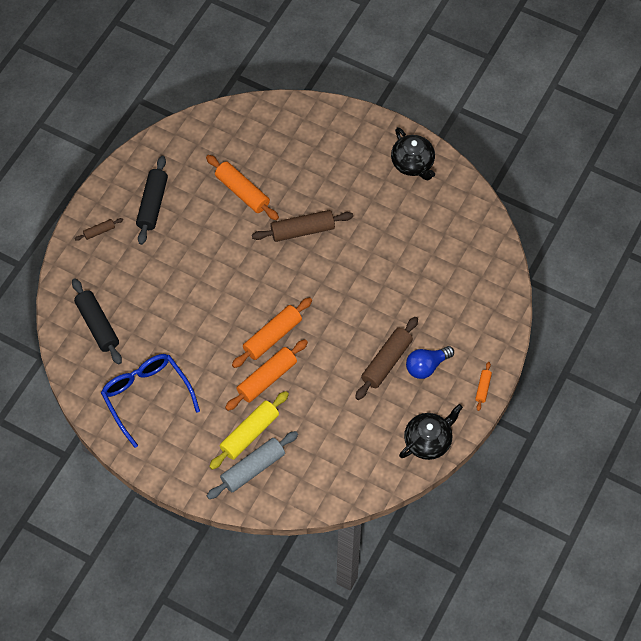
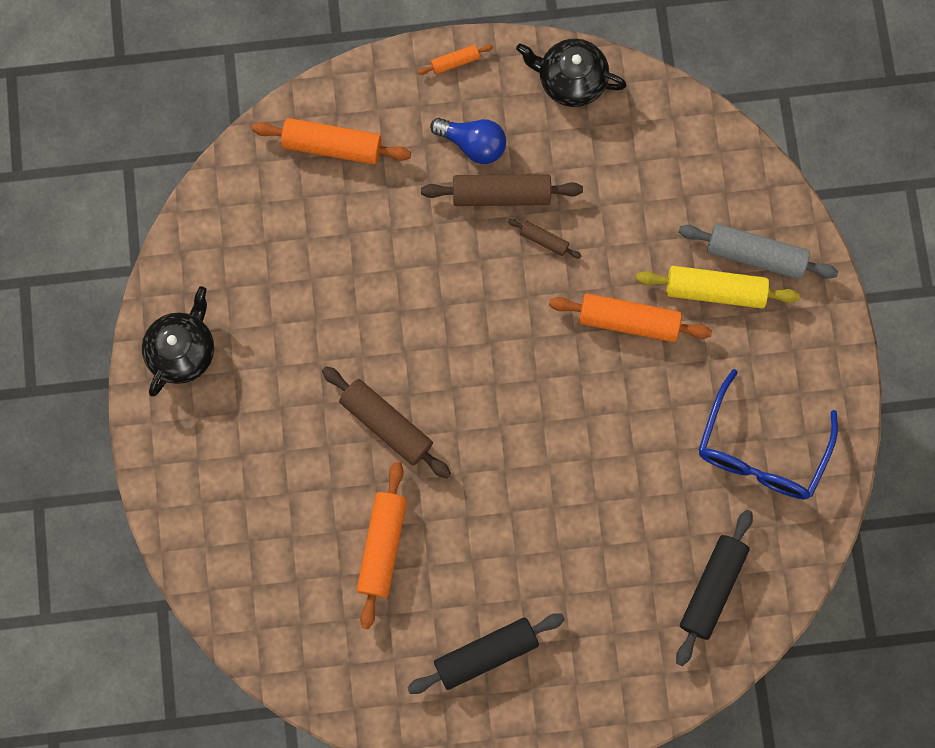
camera: 125 degrees left, 15 degrees up
brown rolling pin [75,218,123,241] -> brown rolling pin moved to [508,219,582,258]
orange rolling pin [232,297,312,368] -> orange rolling pin moved to [252,118,411,165]

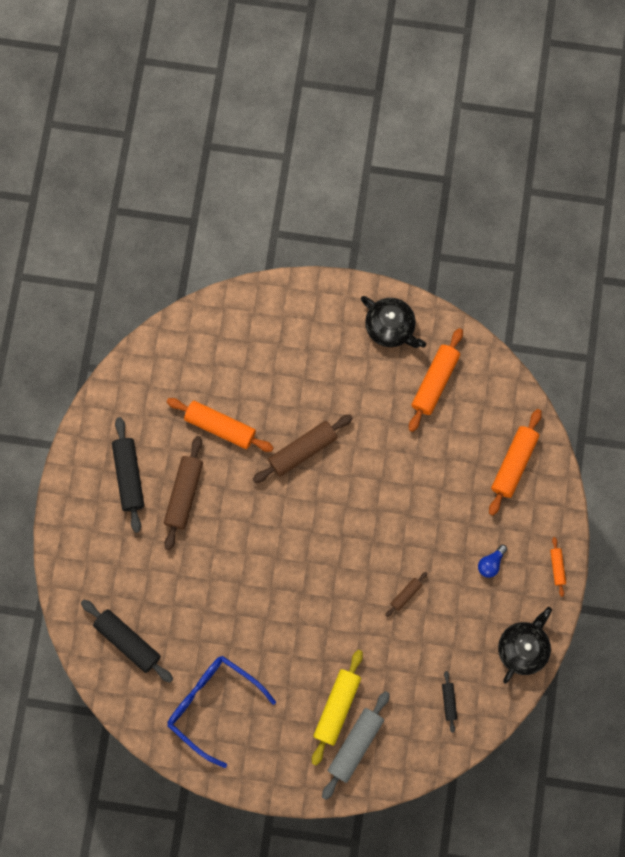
camera: 105 degrees right, 0 degrees up
brown rolling pin [421,174,583,206] -> brown rolling pin moved to [164,436,203,550]
blue light bulb [430,118,506,164] -> blue light bulb [478,545,507,578], size x0.66
orange rolling pin [549,293,712,342] -> orange rolling pin moved to [409,328,463,432]
none -> black rolling pin [442,671,457,733]

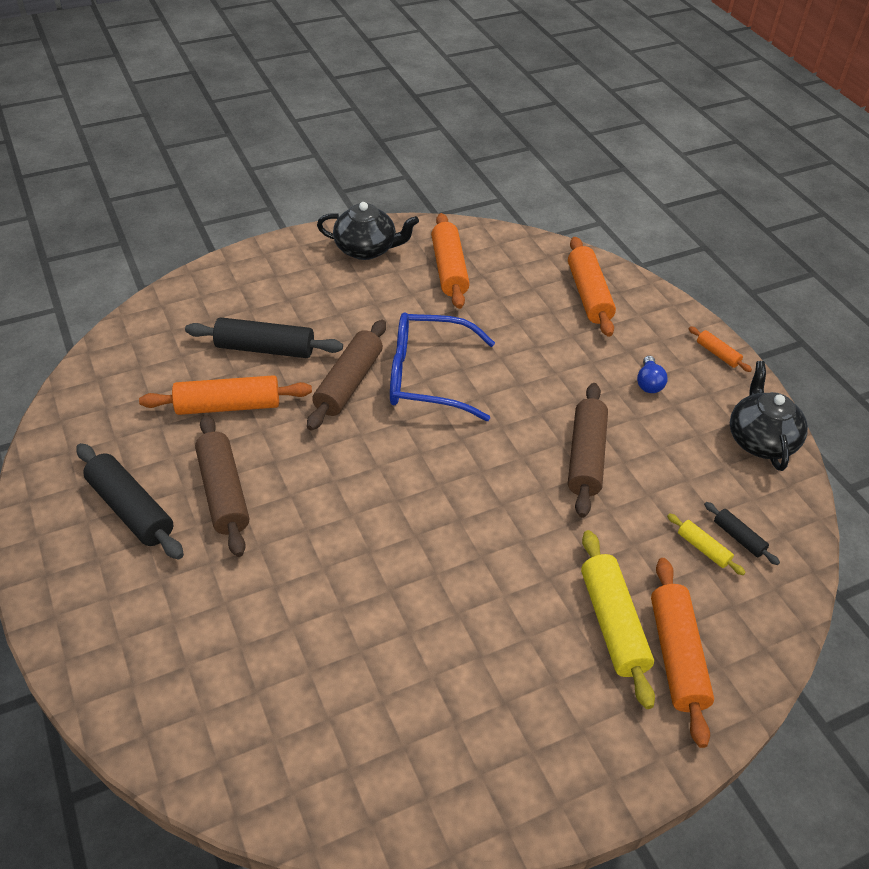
camera: 35 degrees left, 30 degrees down
black rolling pin [81,600,173,683] -> black rolling pin moved to [185,317,343,358]
blue glasses [168,656,276,768] -> blue glasses moved to [390,312,495,421]
grey rolling pin [322,691,390,800] -> orange rolling pin [651,558,714,748]
brown rolling pin [385,572,427,617] -> brown rolling pin [568,383,608,518], size x1.99
none -> yellow rolling pin [667,513,746,575]

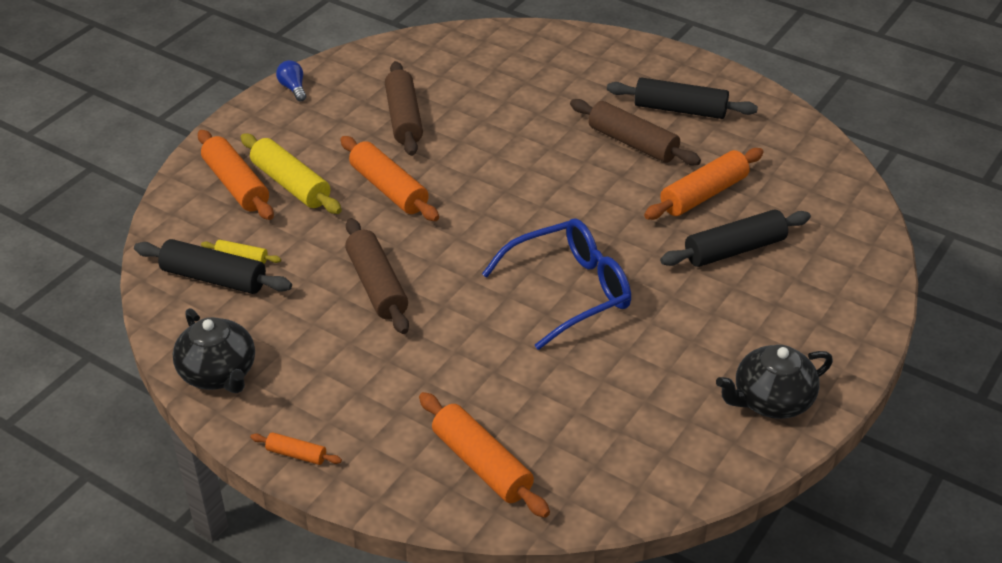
camera: 150 degrees right, 5 degrees down
brown rolling pin [307,320,386,431] -> brown rolling pin moved to [385,61,423,156]
orange rolling pin [431,213,470,309] -> orange rolling pin moved to [340,136,439,221]
blue light bulb [637,356,668,393] -> blue light bulb moved to [276,60,306,102]
black rolling pin [704,502,780,565] -> black rolling pin [134,239,292,294], size x1.99

